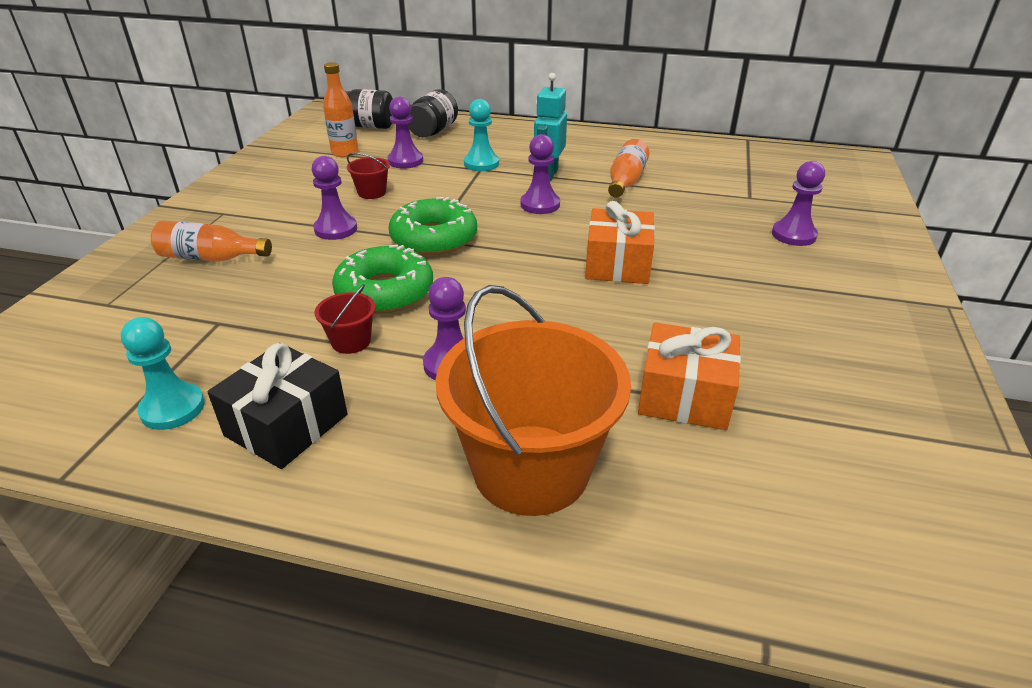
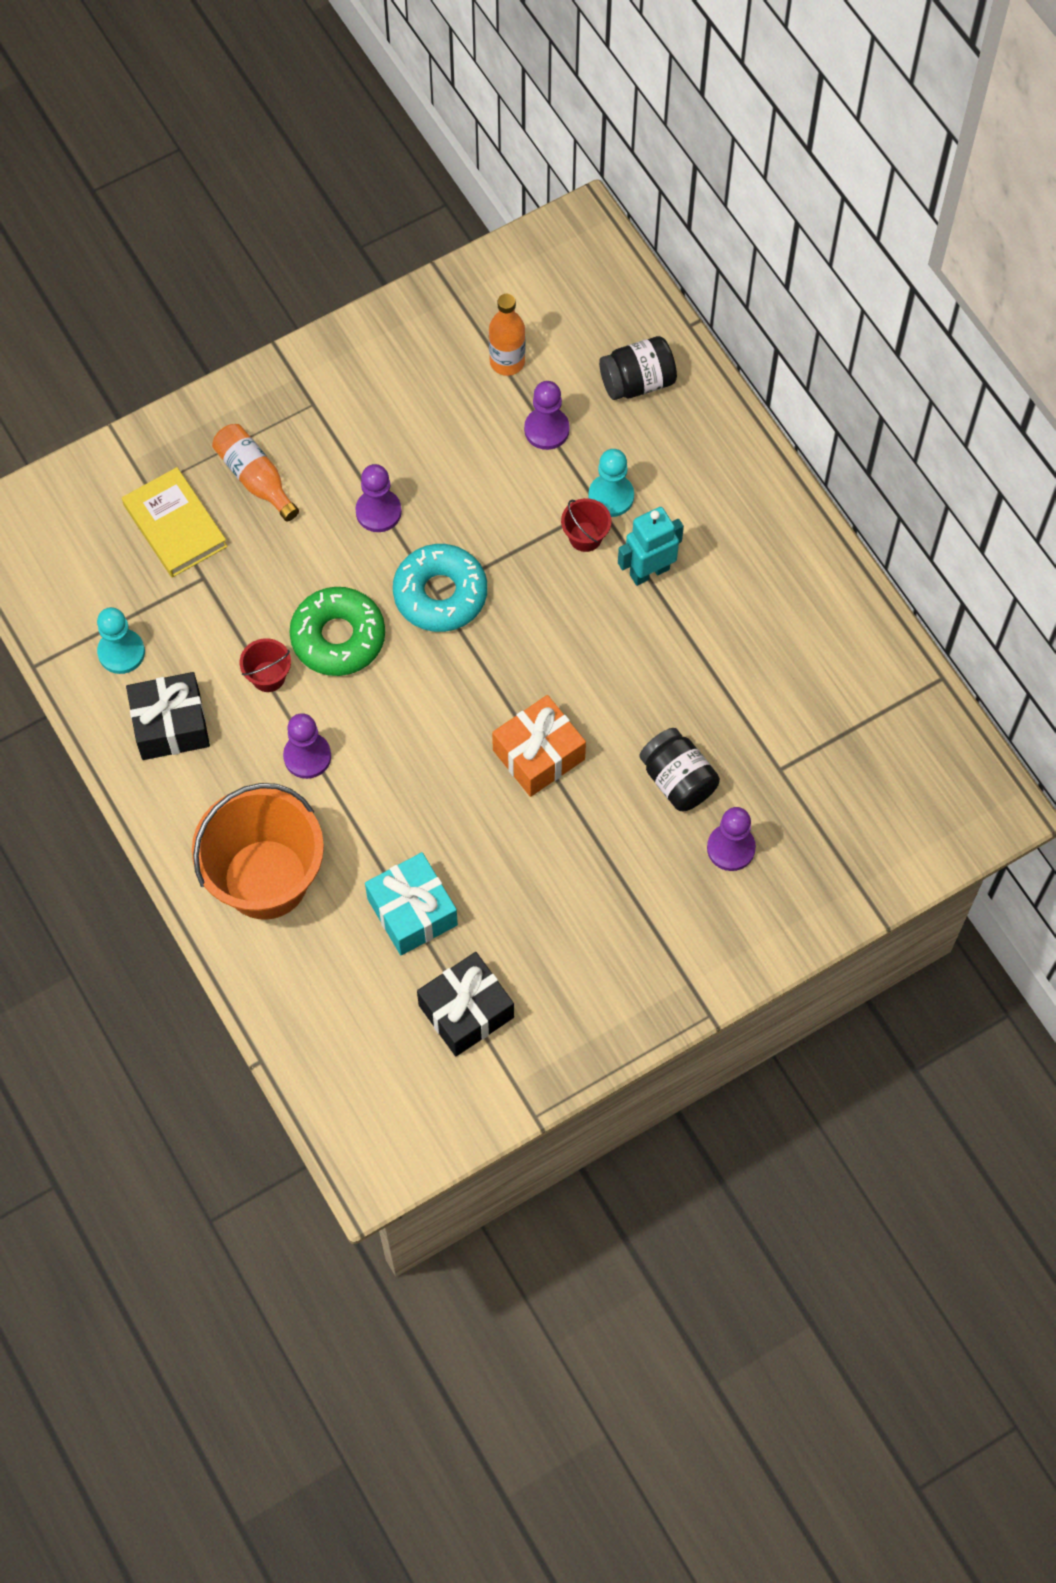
camera: 45 degrees right, 30 degrees up
black jar [345,89,393,129] -> black jar moved to [639,728,720,811]
red bucket [347,152,390,199] -> red bucket moved to [561,498,611,552]
green donut [389,197,477,255] -> turquoise donut [393,544,487,632]
purple pawn [521,134,560,214] -> none
orange bottle [608,139,650,198] -> none
orange gift [638,323,741,430] -> turquoise gift [365,852,458,955]
none -> yellow book [122,467,228,578]
none -> black gift [417,952,514,1056]

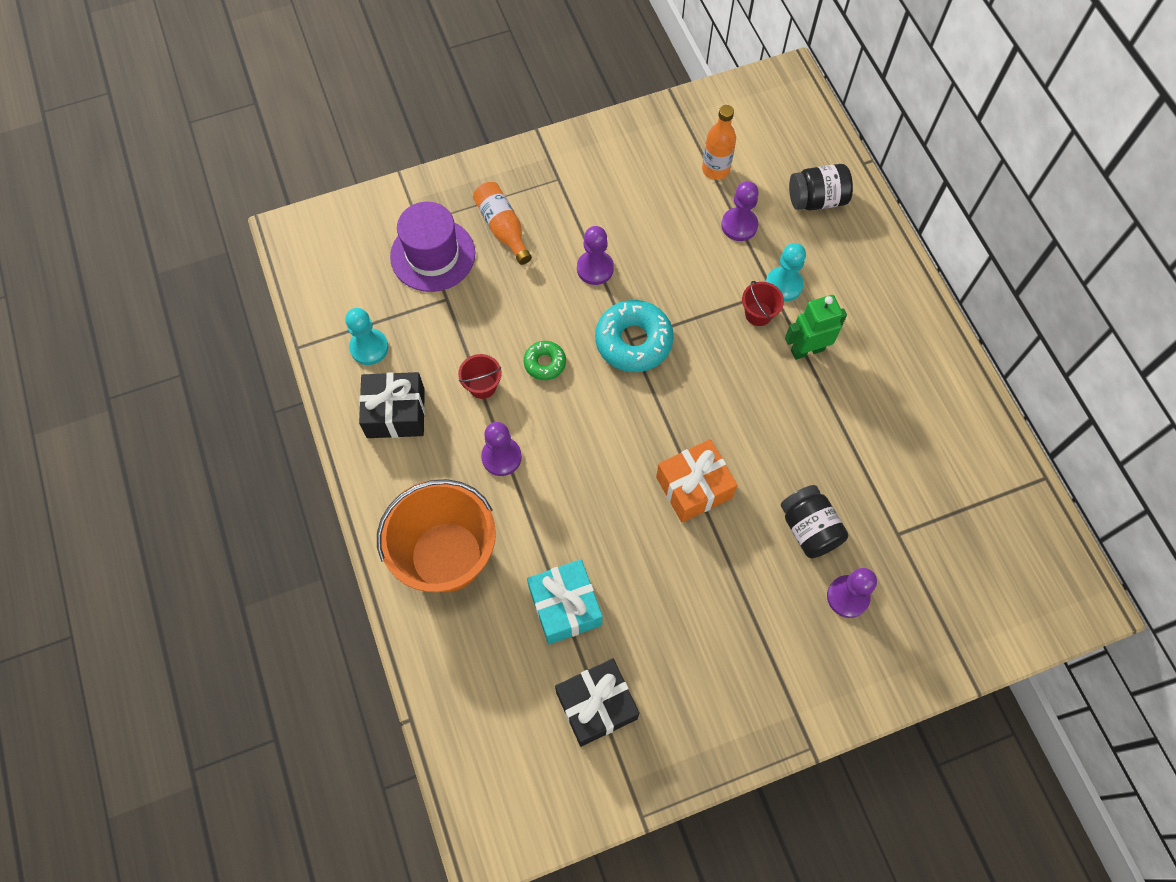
camera: 10 degrees right, 0 degrees up
yellow book [122,467,228,578] -> purple hat [390,202,476,292]
green donut [289,587,385,676] -> green donut [524,341,566,380], size x0.54
turquoise robot [618,507,684,586] -> green robot [785,295,847,360]

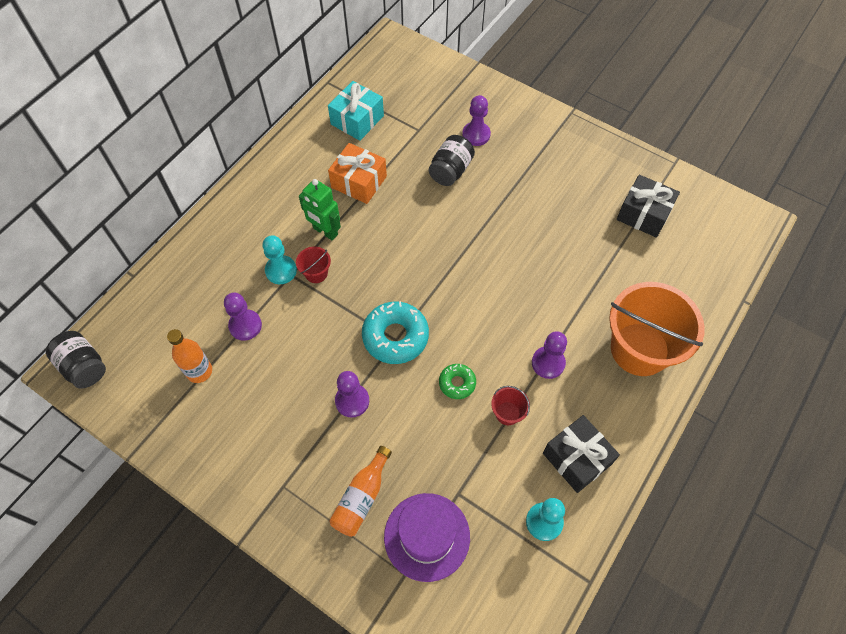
camera: 125 degrees left, 5 degrees down
turquoise gift [527,559,603,644] -> turquoise gift moved to [328,81,384,141]
orange gift [656,439,737,522] -> orange gift moved to [328,143,387,204]
black jar [789,164,853,210] -> black jar moved to [46,331,106,389]

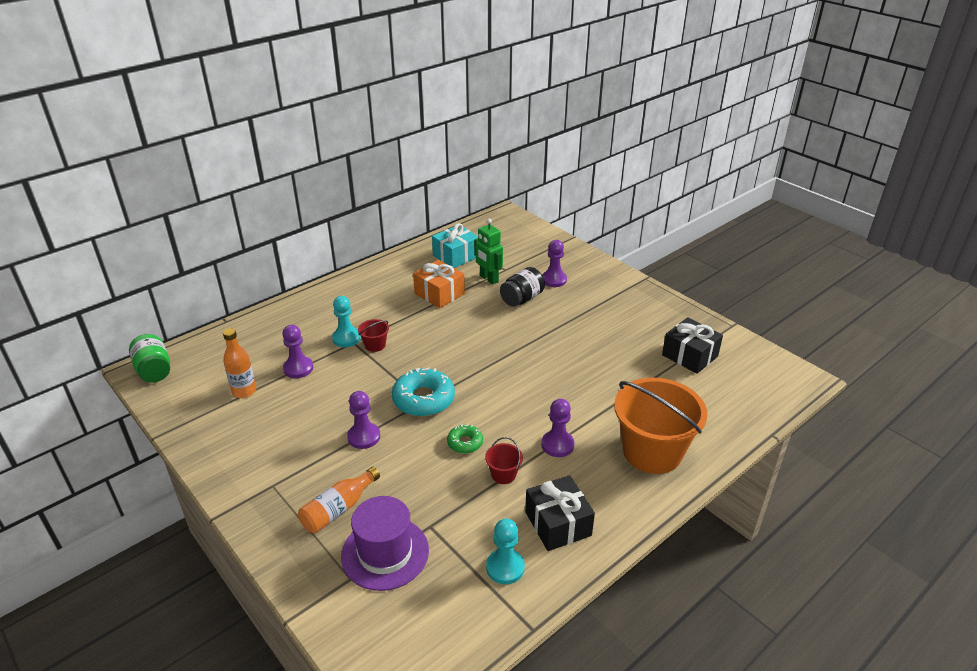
camera: 15 degrees right, 25 degrees down
black jar [46,331,106,389] -> green jar [129,334,170,383]
green robot [299,179,341,240] -> green robot moved to [474,219,503,285]

